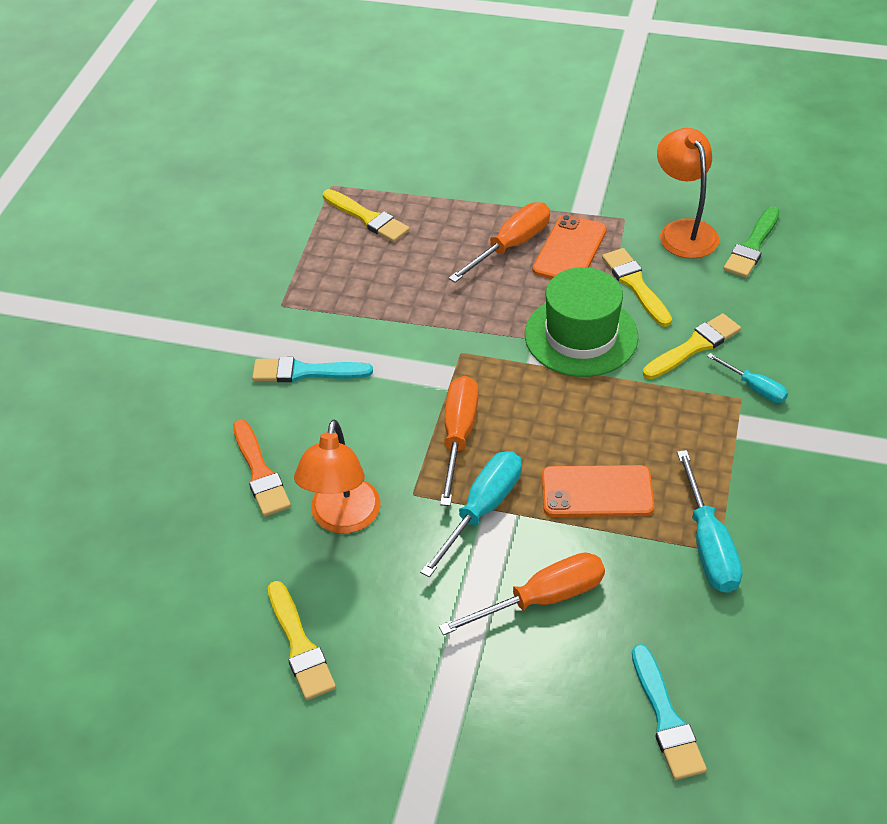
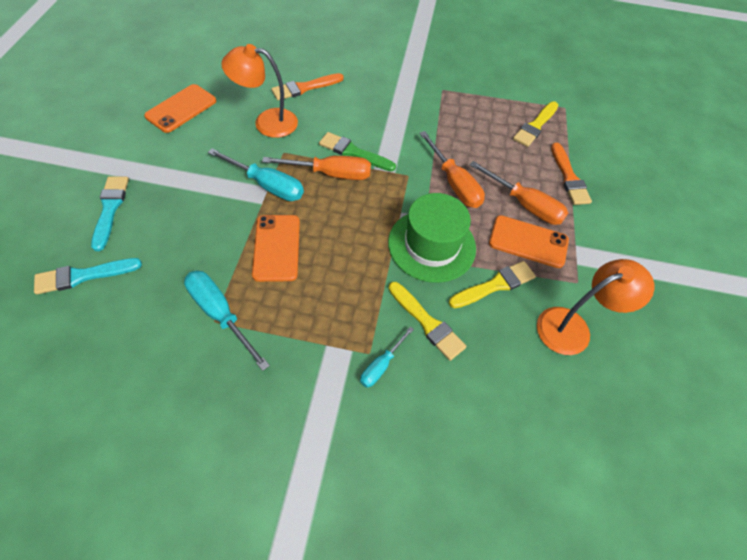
camera: 80 degrees right, 10 degrees up
turquoise brush [252,357,373,382] -> turquoise brush moved to [91,176,129,251]
yellow brush [268,581,336,700] -> orange phone [144,84,216,133]
orange screwdriver [439,552,605,635] -> orange screwdriver moved to [419,131,485,208]
turquoise screwdriver [677,450,743,593] -> turquoise screwdriver turned 60 degrees clockwise [184,271,270,371]
green brush [723,206,780,278] -> green brush moved to [319,132,396,171]
none -> orange brush [551,143,592,205]

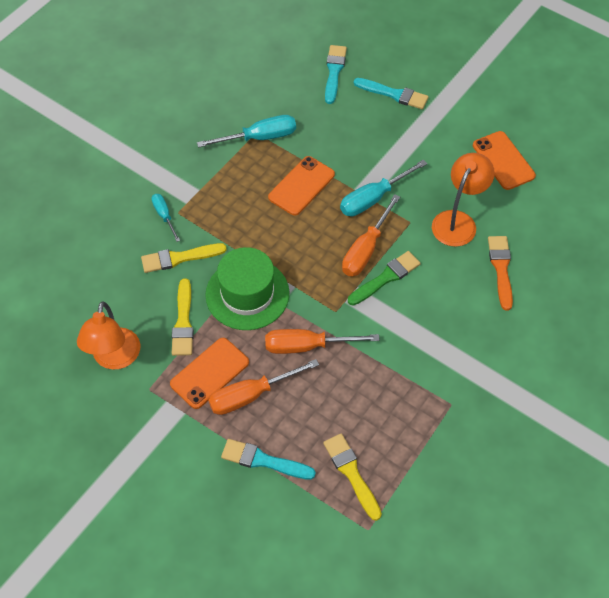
camera: 120 degrees right, 0 degrees up
orange phone [252,215,300,282] -> orange phone turned 75 degrees counterclockwise [268,156,335,216]
orange brush [551,143,592,205] -> turquoise brush [221,439,316,480]

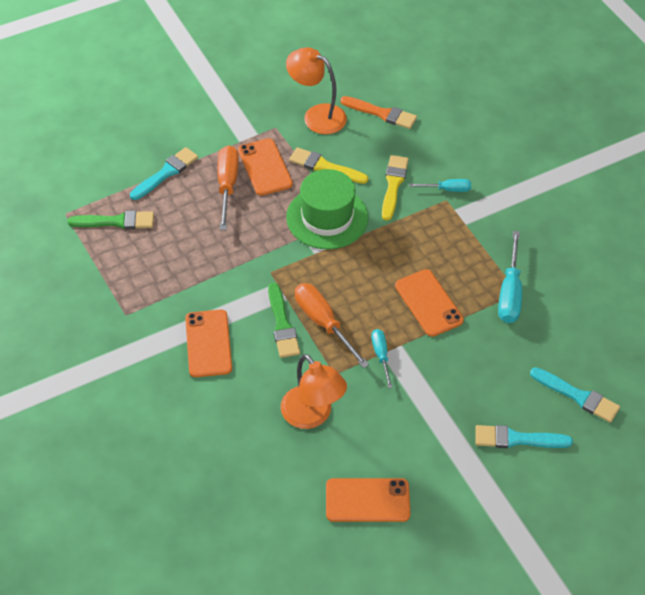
camera: 115 degrees right, 5 degrees down
orange screwdriver [265,329,380,354] -> none
yellow brush [323,433,382,521] -> green brush [68,210,154,229]
turquoise screwdriver [340,159,427,216] -> turquoise screwdriver [371,329,393,388], size x0.58
turquoise brush [354,78,429,109] -> turquoise brush turned 45 degrees clockwise [475,425,573,448]
orange brush [488,236,513,310] -> orange brush moved to [340,96,417,129]
none -> orange phone [185,309,232,377]

